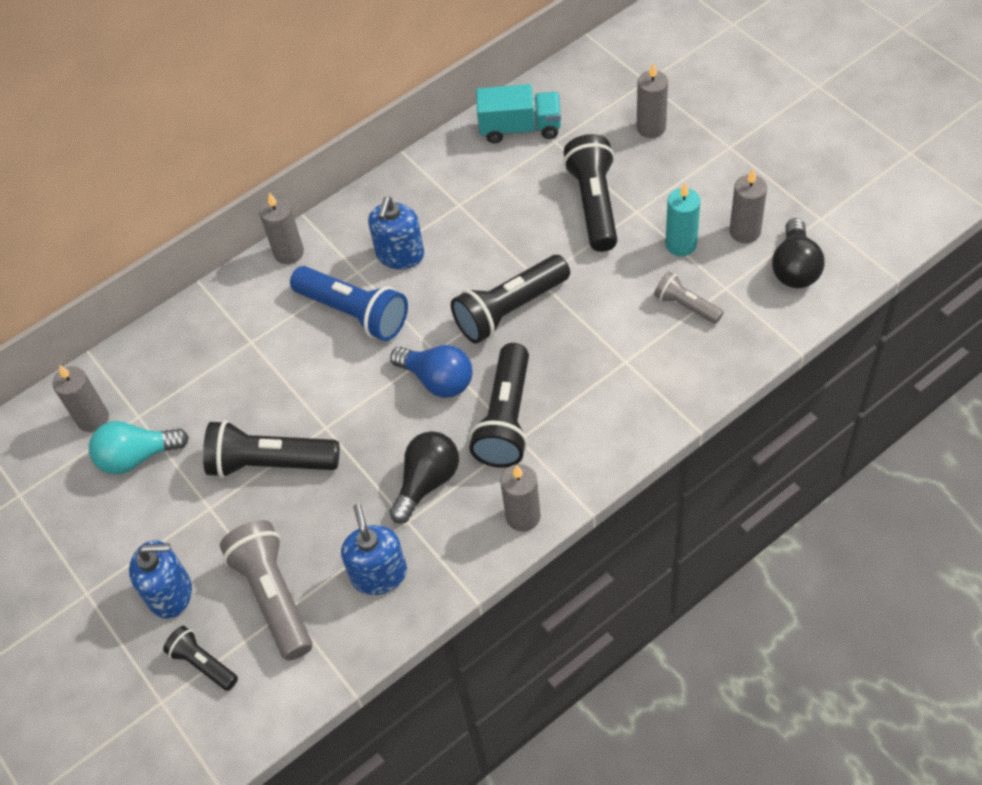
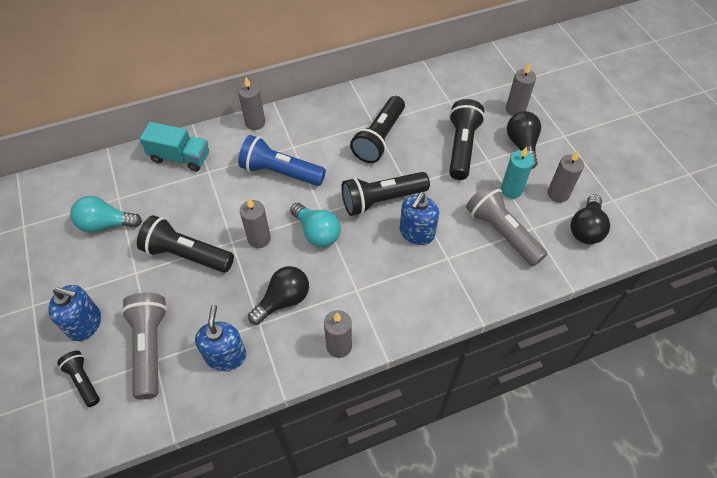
camera: 10 degrees right, 0 degrees up
grey candle [52,365,109,432] -> grey candle moved to [240,198,271,248]
blue flashlight [290,266,408,341] -> blue flashlight turned 150 degrees clockwise [238,135,326,186]
blue soap dispenser [368,196,424,269] -> blue soap dispenser moved to [399,193,439,245]
blue light bulb [390,345,472,398] -> turquoise light bulb [290,203,341,247]
black flashlight [469,343,529,468] -> black flashlight moved to [350,96,405,163]
turquoise truck [476,84,561,143] -> turquoise truck moved to [139,122,209,172]
grey flashlight [654,272,724,324] -> grey flashlight [466,183,547,266], size x1.80
none -> black light bulb [507,111,541,169]

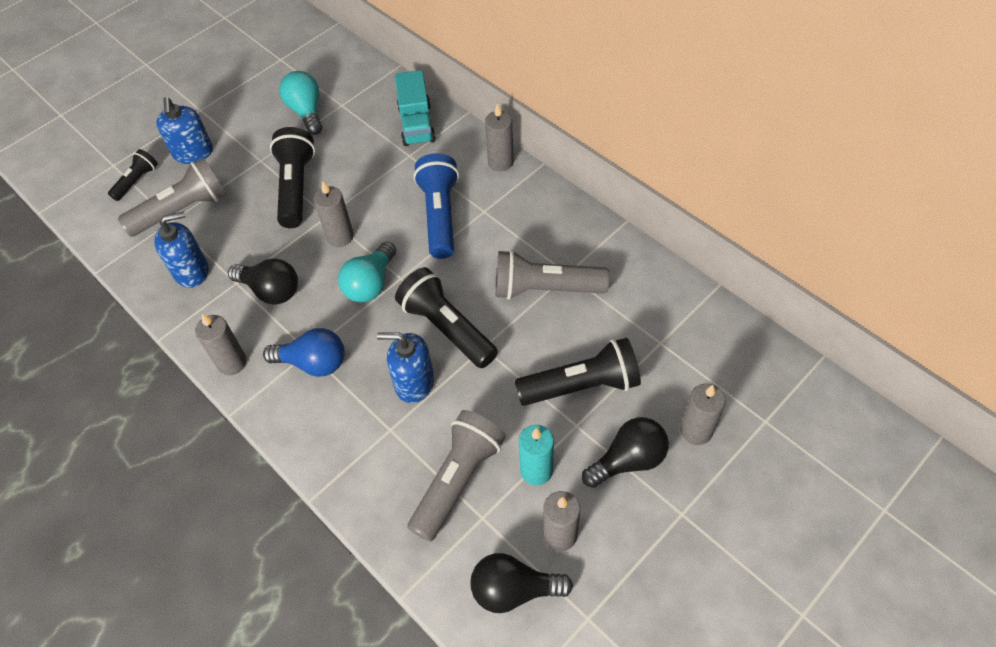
camera: 70 degrees right, 0 degrees up
black flashlight [350,96,405,163] -> grey flashlight [496,250,610,300]
none -> blue light bulb [263,328,345,377]

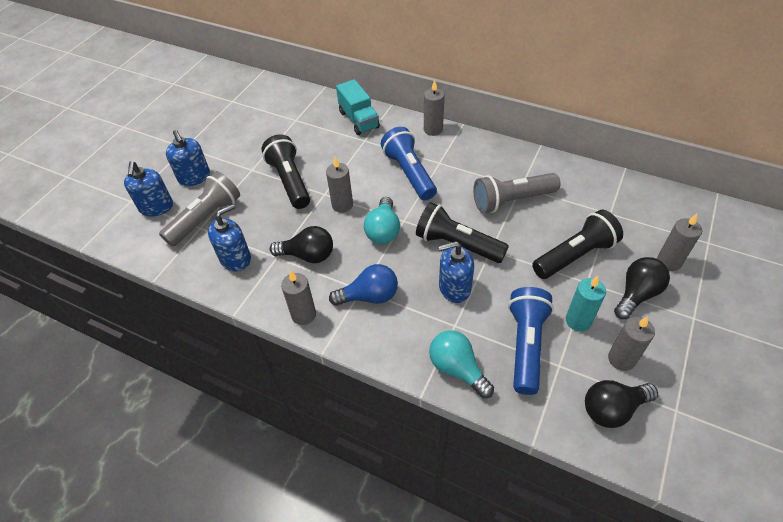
camera: 20 degrees left, 5 degrees down
black flashlight [108,149,158,201] -> blue soap dispenser [124,161,173,217]
turquoise light bulb [279,71,322,135] -> turquoise light bulb moved to [429,330,494,398]
grey flashlight [407,410,506,542] -> blue flashlight [508,287,554,395]

